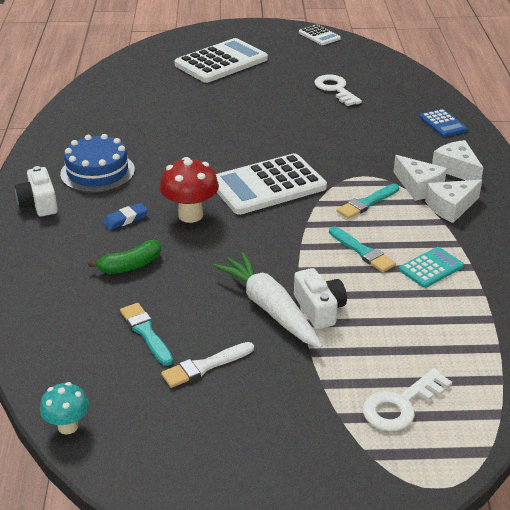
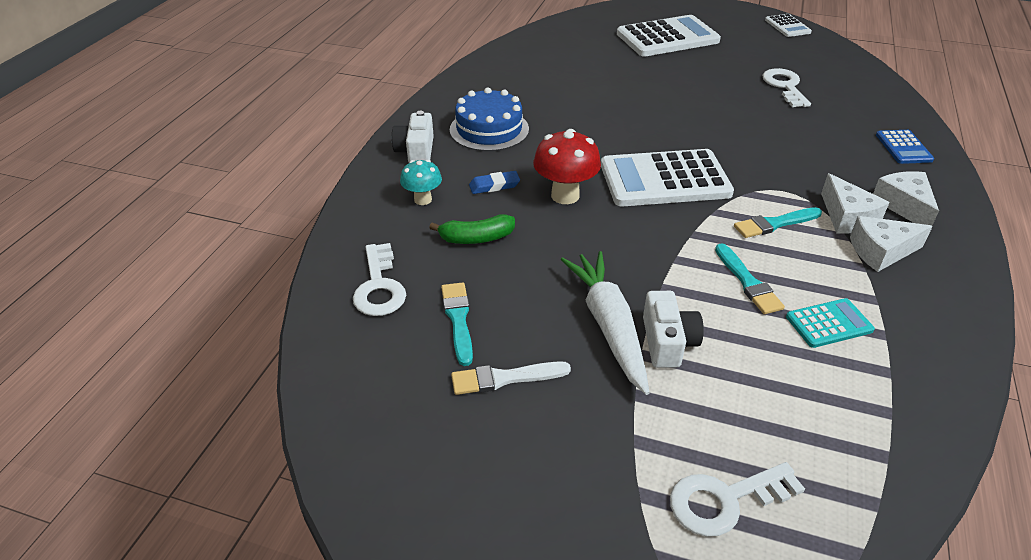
camera: 20 degrees right, 5 degrees up
turquoise mushroom [40,382,89,435] -> turquoise mushroom moved to [400,160,442,205]
none -> white key [353,243,406,316]

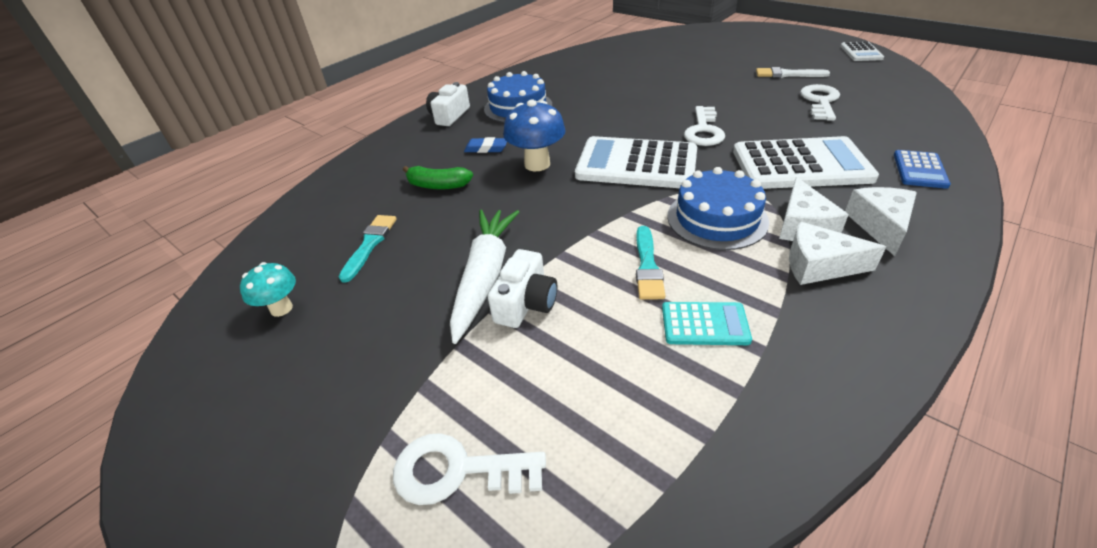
camera: 25 degrees right, 0 degrees up
white key [353,243,406,316] -> white key moved to [684,106,725,146]
turquoise mushroom [400,160,442,205] -> turquoise mushroom moved to [240,262,296,317]
white brush [451,361,571,395] -> white brush moved to [756,67,830,78]
red mushroom [533,129,601,204] -> blue mushroom [503,100,566,171]
white calculator [617,15,721,57] -> white calculator moved to [733,136,879,189]
turquoise brush [734,207,822,238] -> blue cake [667,167,769,250]

